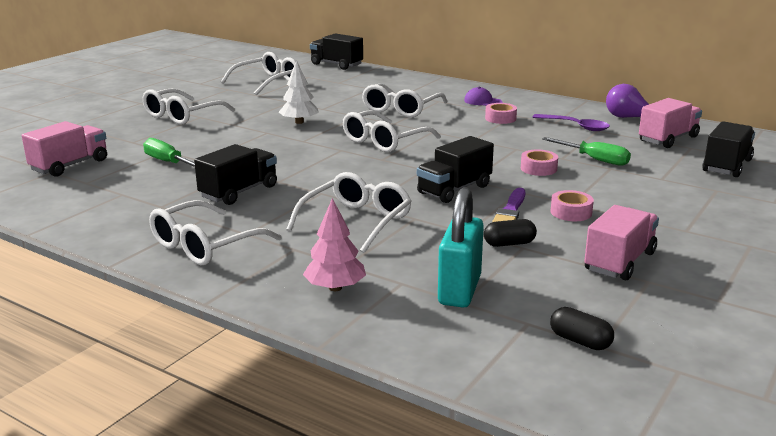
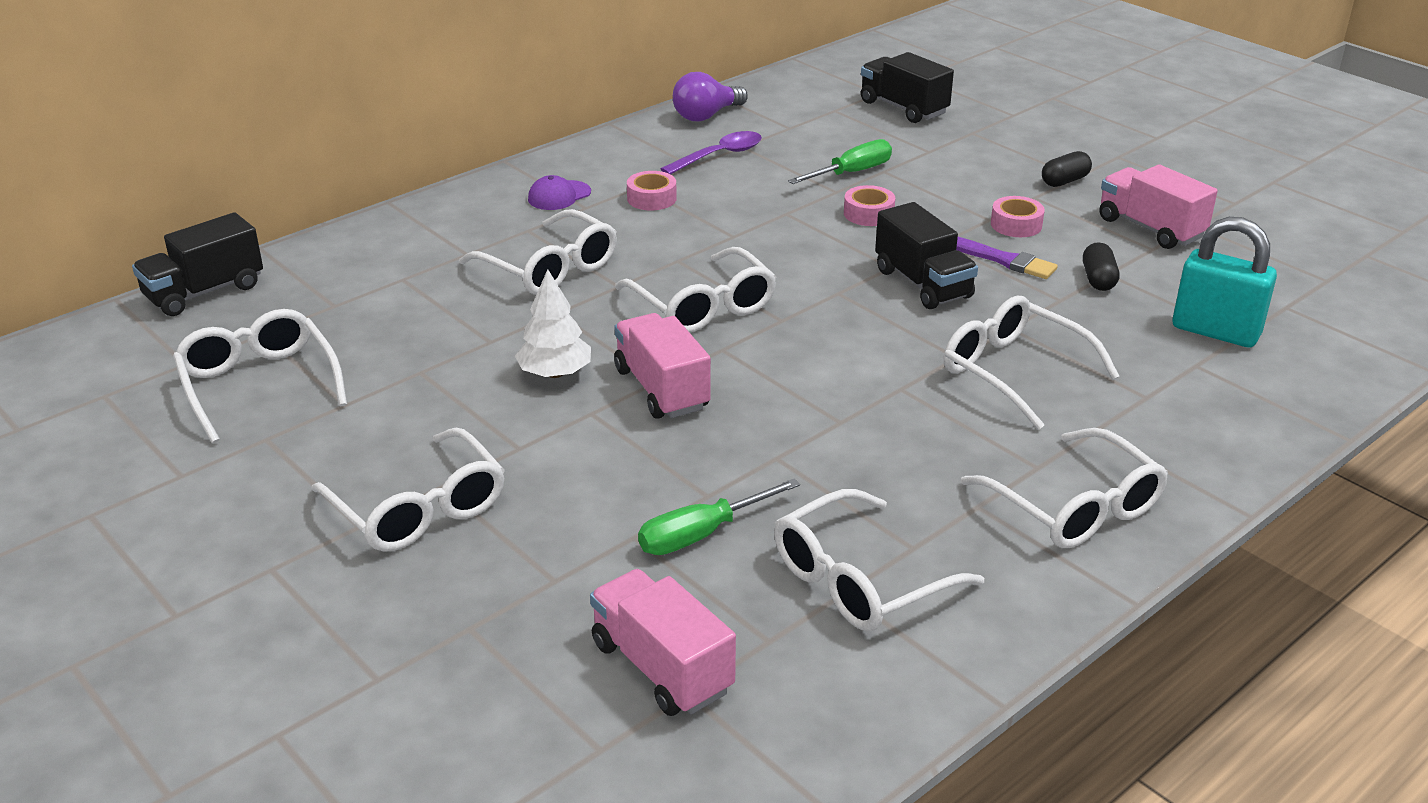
camera: 75 degrees left, 10 degrees up
black truck [194,144,277,205] -> none
pink tree [303,198,366,291] -> none
black capsule [550,307,614,350] -> black capsule moved to [1042,151,1092,187]
pink truck [639,98,702,148] -> pink truck moved to [614,313,711,419]
none -> white glasses [774,489,984,631]

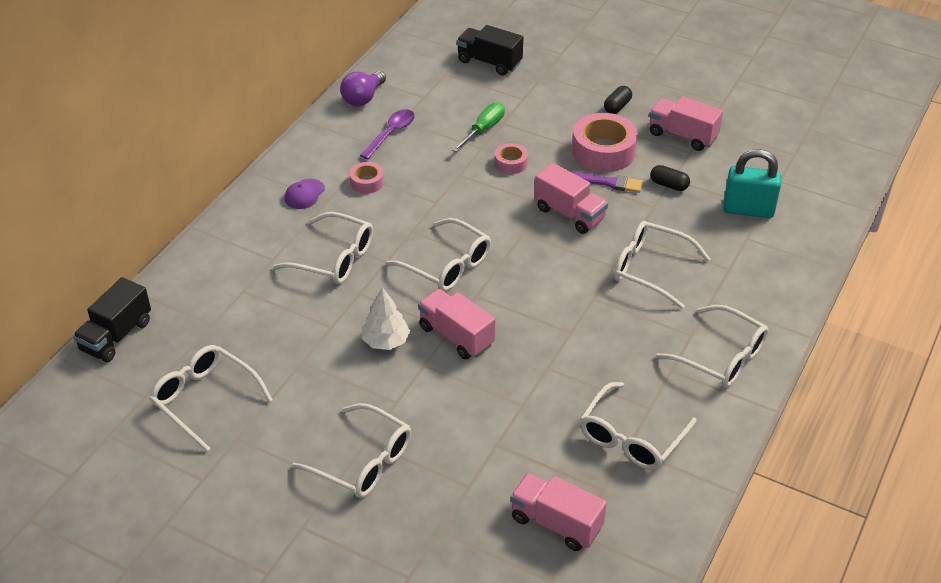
camera: 20 degrees left, 10 degrees up
green screwdriver [638,479,800,555] -> none
black truck [875,202,978,309] -> pink truck [534,163,608,234]
pink tape [991,196,1045,237] -> pink tape [572,113,638,172], size x1.93
black capsule [1083,242,1119,291] -> black capsule turned 45 degrees counterclockwise [650,165,690,191]

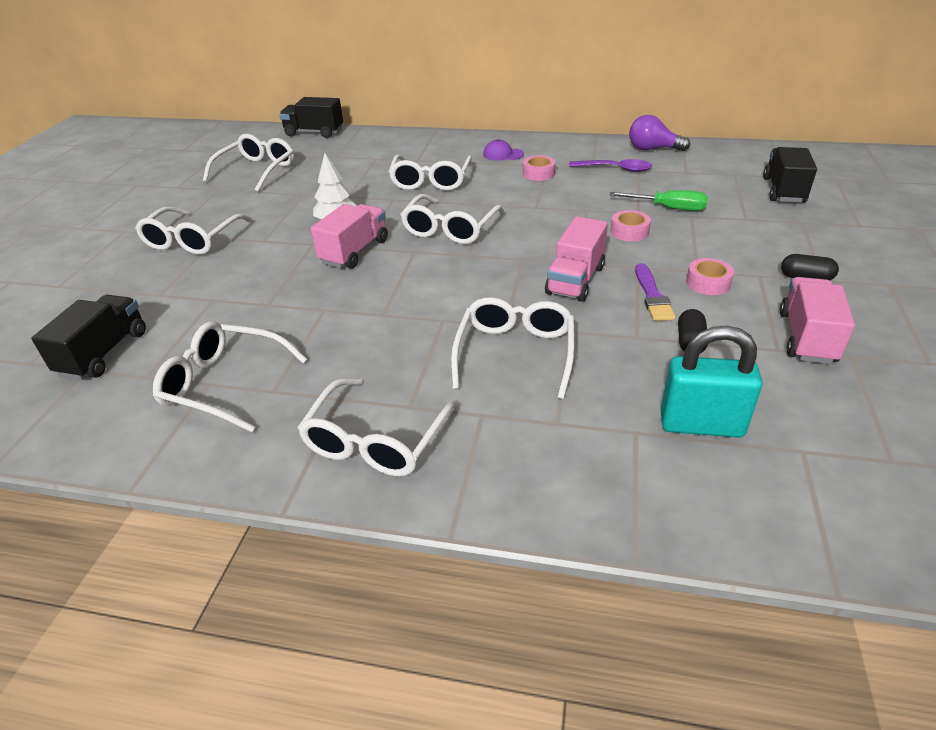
camera: 75 degrees right, 5 degrees down
pink truck [510,473,607,551] -> black truck [31,295,146,380]
pink tape [572,113,638,172] -> pink tape [686,258,734,295], size x0.52
turquoise padlock [723,149,781,218] -> turquoise padlock turned 75 degrees counterclockwise [660,326,762,438]

